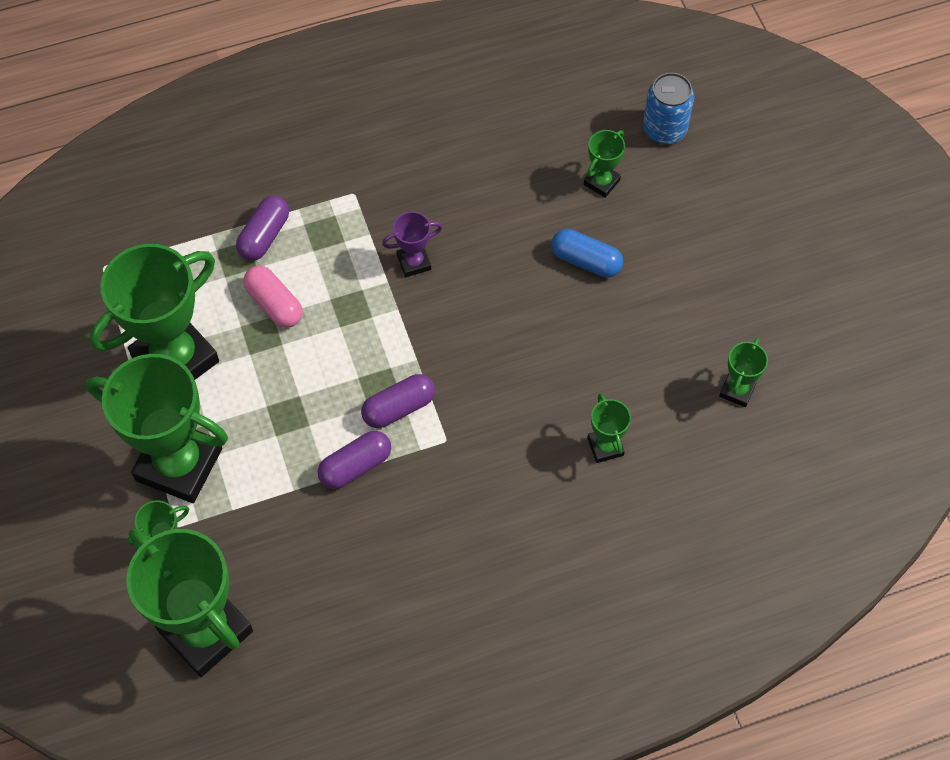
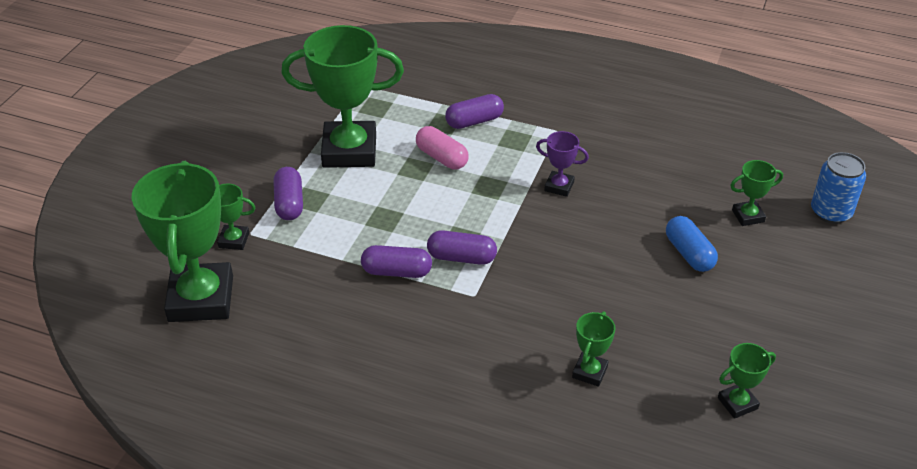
camera: 40 degrees right, 20 degrees down
green trophy [86,354,228,503] -> purple capsule [273,167,303,220]
pink capsule [243,266,303,328] -> pink capsule turned 45 degrees counterclockwise [416,126,469,170]

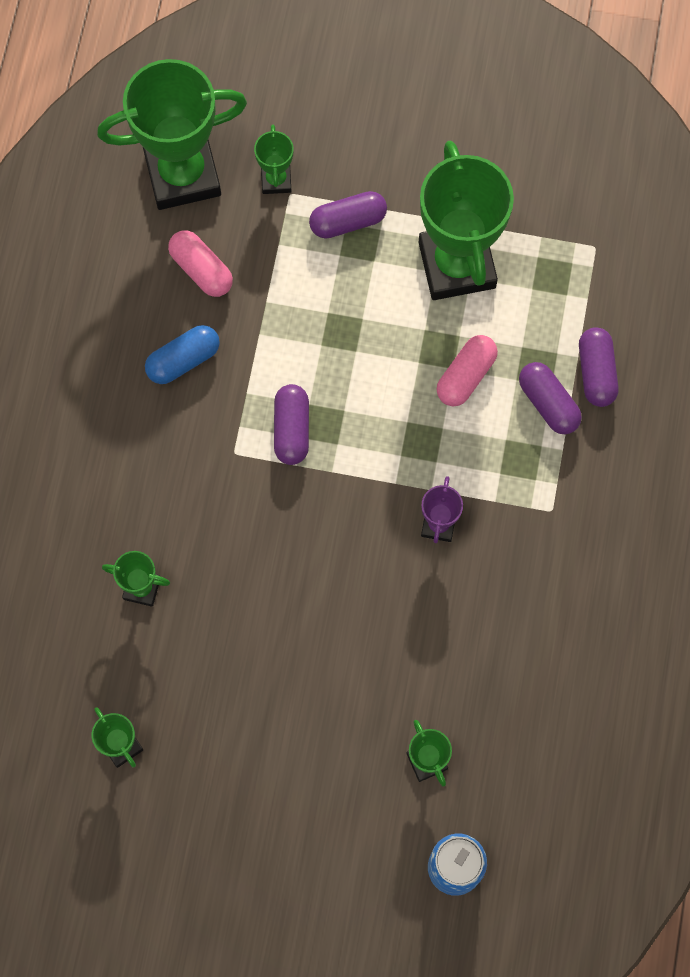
camera: 80 degrees right, 30 degrees up
purple capsule [361,245,432,278] -> purple capsule moved to [579,327,619,407]
blue capsule [666,216,718,272] -> blue capsule moved to [145,325,220,384]
none -> pink capsule [168,230,233,297]

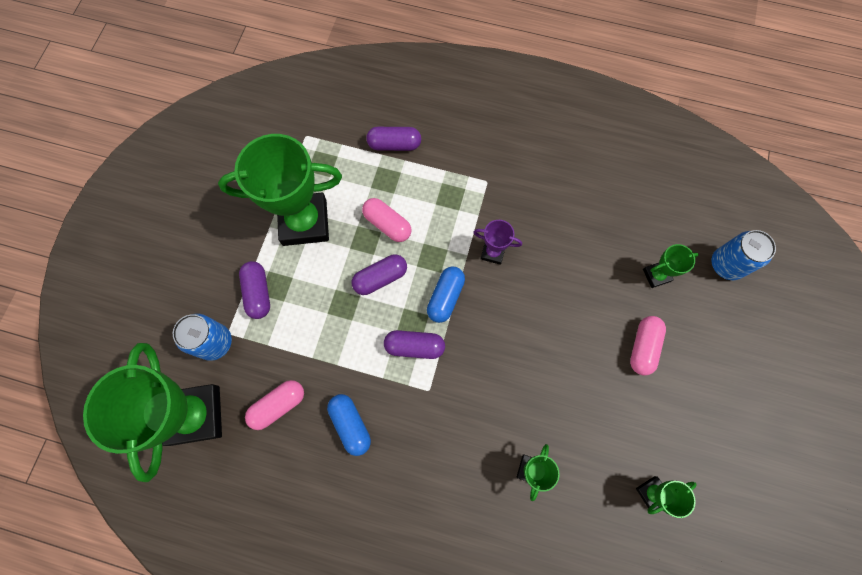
camera: 85 degrees left, 0 degrees up
green trophy [254,125,294,194] -> blue can [173,314,232,361]
purple capsule [519,362,582,434] -> purple capsule moved to [352,254,407,295]
none -> blue capsule [427,267,465,323]
none -> pink capsule [630,316,666,376]

